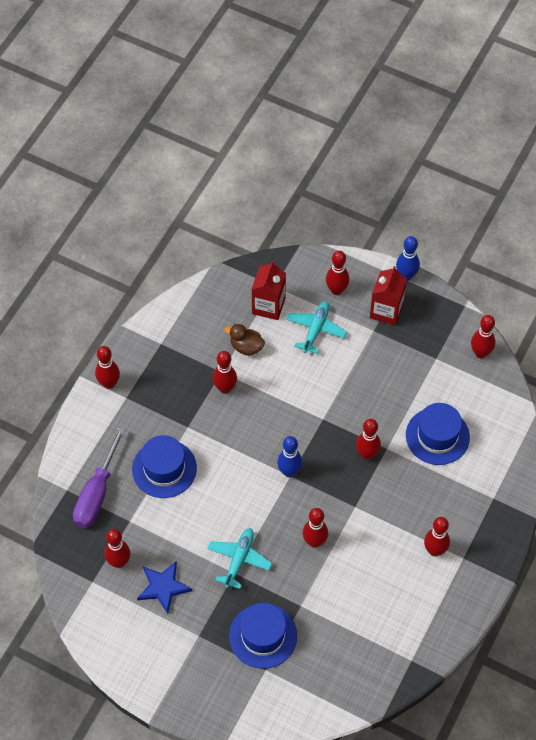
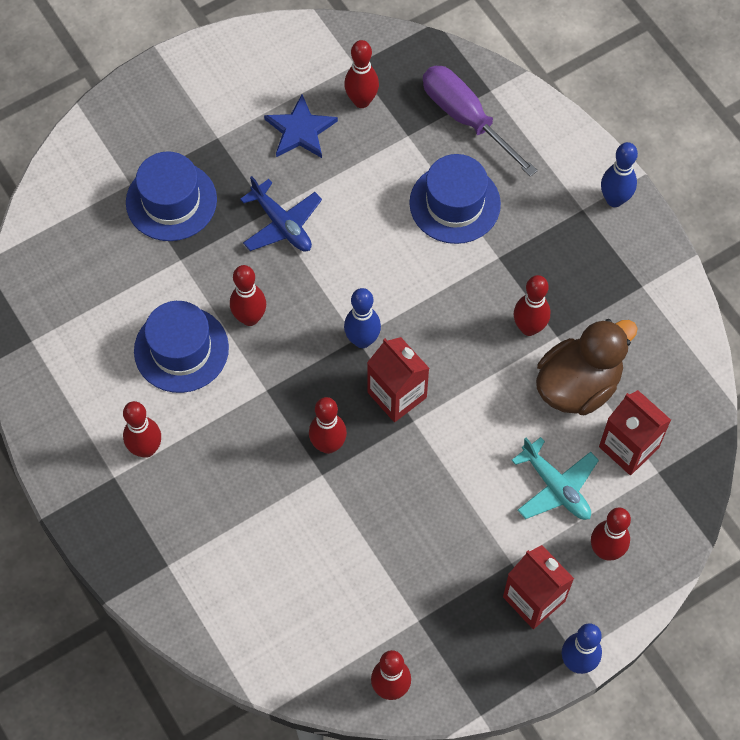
camera: 120 degrees right, 5 degrees up
red bowling pin [95,346,120,389] -> blue bowling pin [601,142,638,207]
turquoise plane [207,528,272,589] -> blue plane [240,176,322,252]
brown duck [224,324,265,356] -> brown duck [536,319,638,415], size x1.80
blue hat [406,403,470,465] -> blue hat moved to [134,301,229,393]
none -> red carton [367,337,429,422]

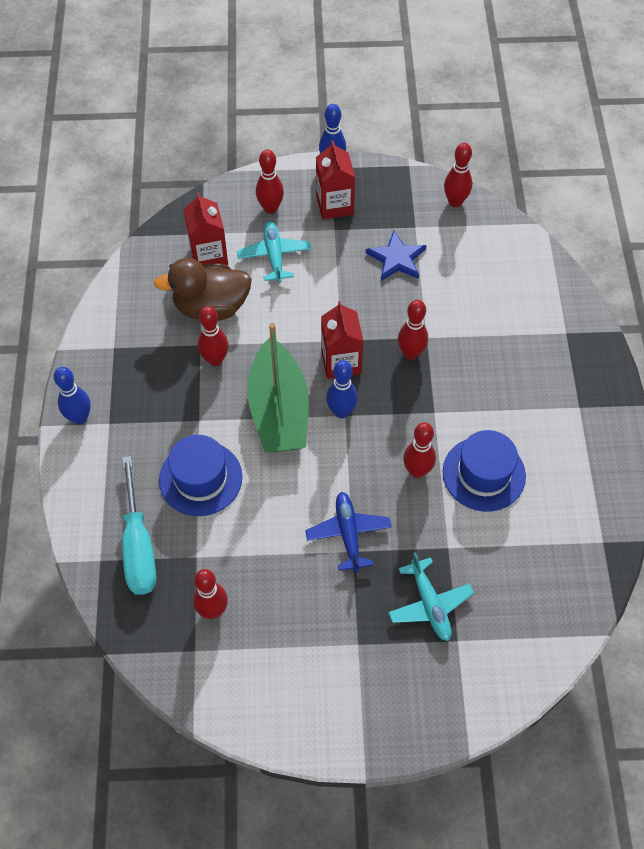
camera: 150 degrees left, 5 degrees down
red bowling pin [123,401,161,458] -> none
blue hat [126,151,217,241] -> turquoise plane [388,552,474,641]
blue star [264,95,338,158] -> blue star moved to [366,231,426,281]
purple screwdriver [423,66,538,177] -> turquoise screwdriver [122,456,156,595]
none -> green boat [247,323,309,453]

